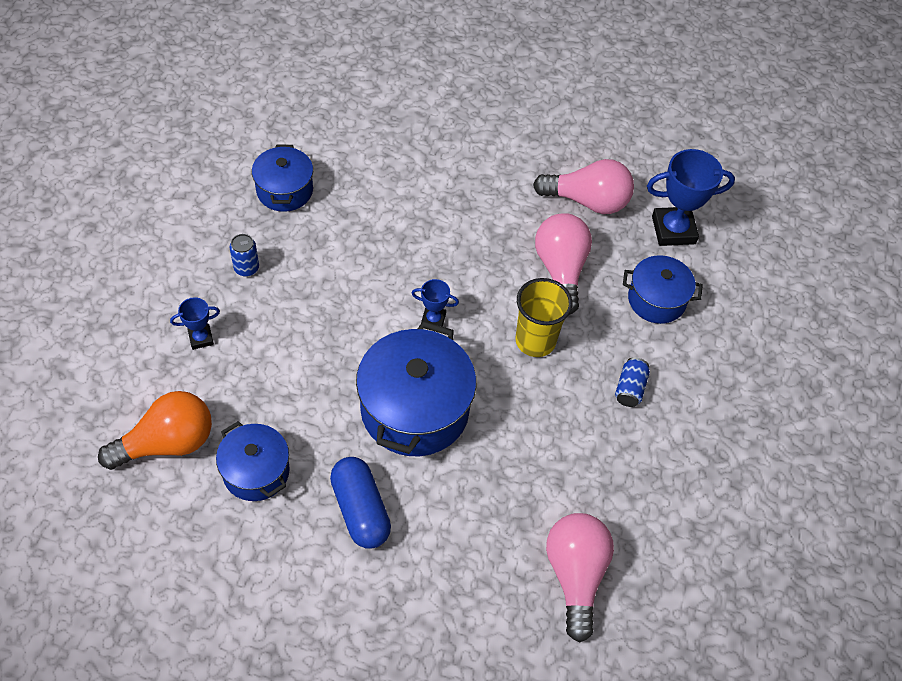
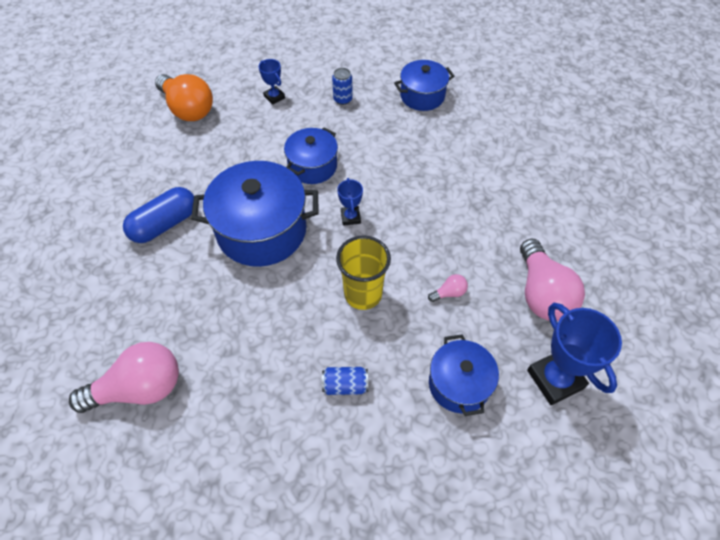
camera: 75 degrees right, 0 degrees up
blue pot [216,421,290,501] -> blue pot moved to [284,127,338,184]
pink light bulb [535,213,592,315] -> pink light bulb [428,274,468,302], size x0.42

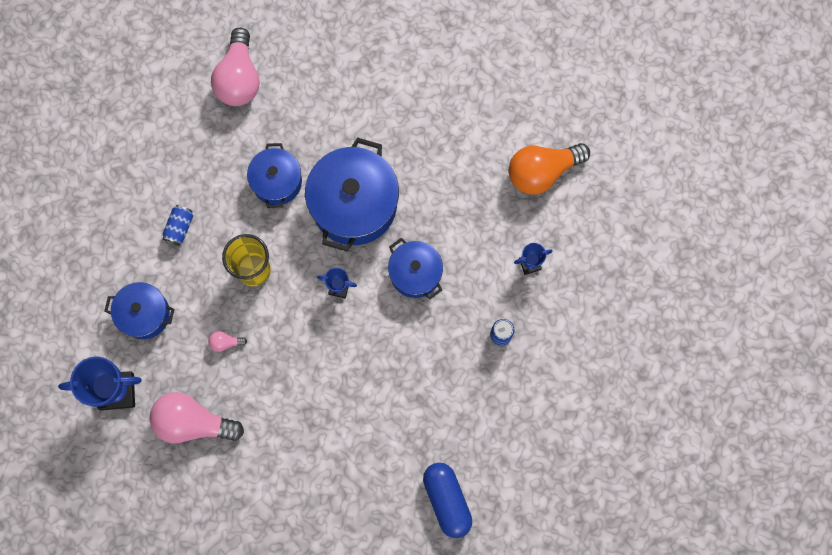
camera: 110 degrees right, 20 degrees up
blue capsule [123,187,194,243] -> blue capsule moved to [423,463,472,538]
blue pot [394,60,455,111] -> blue pot moved to [247,143,302,208]
pink light bulb [428,274,468,302] -> pink light bulb turned 90 degrees clockwise [208,331,247,352]

